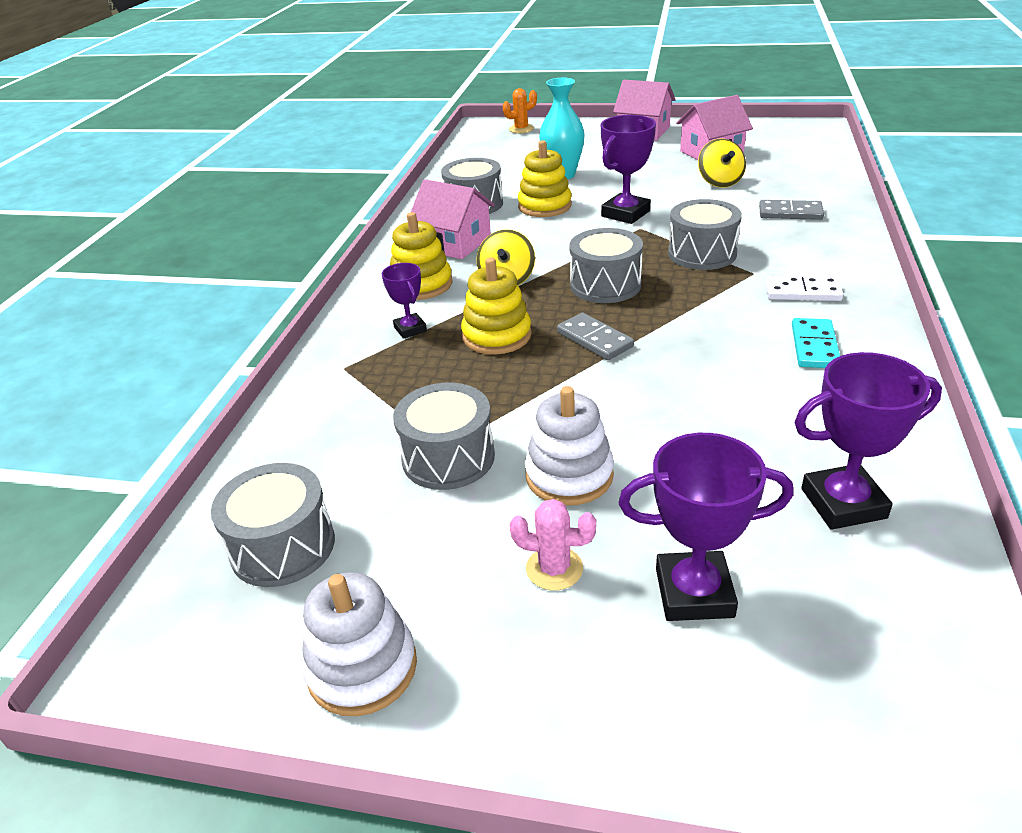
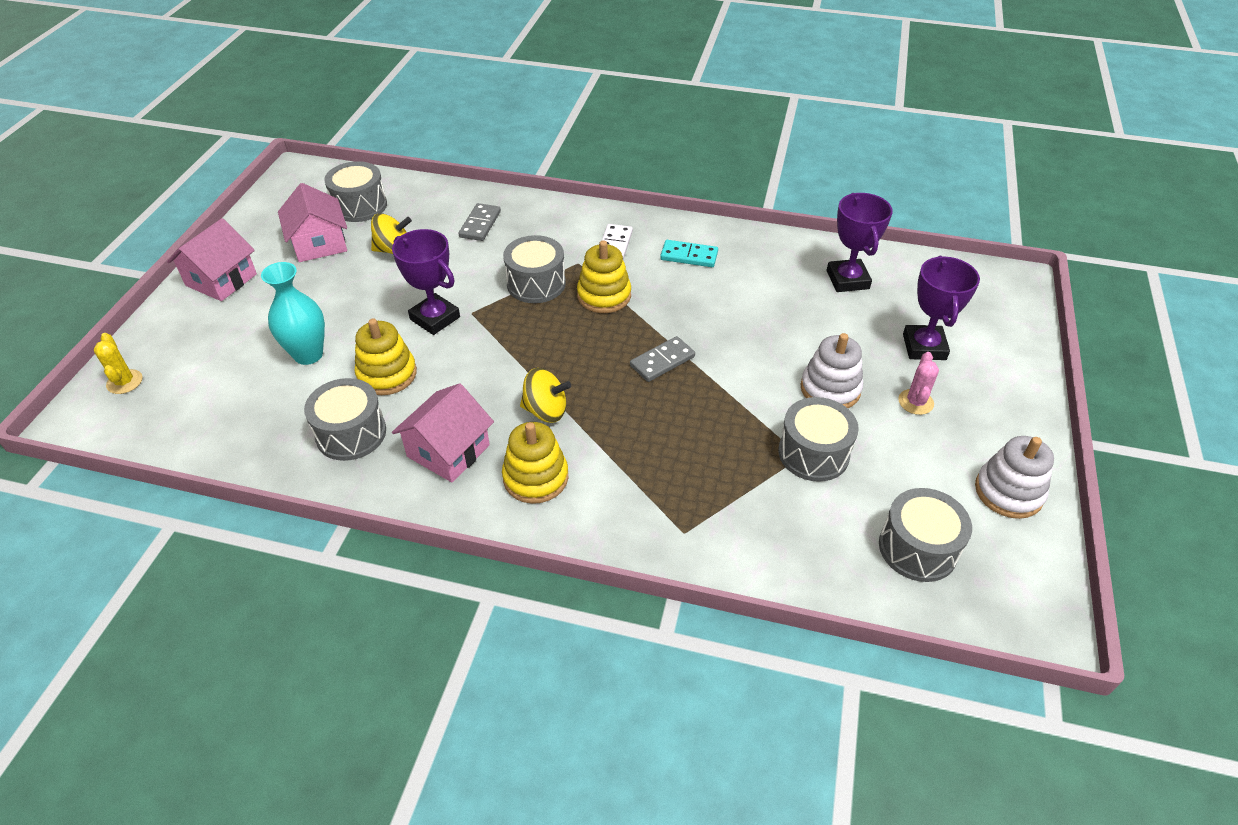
camera: 90 degrees left, 10 degrees up
purple trophy [382,263,427,339] -> none
yellow stacking toy [461,258,532,355] -> yellow stacking toy moved to [577,240,631,313]
orange cactus [503,88,537,133] -> yellow cactus [94,333,143,394]
grey drum [569,228,643,303] -> grey drum moved to [324,161,387,222]

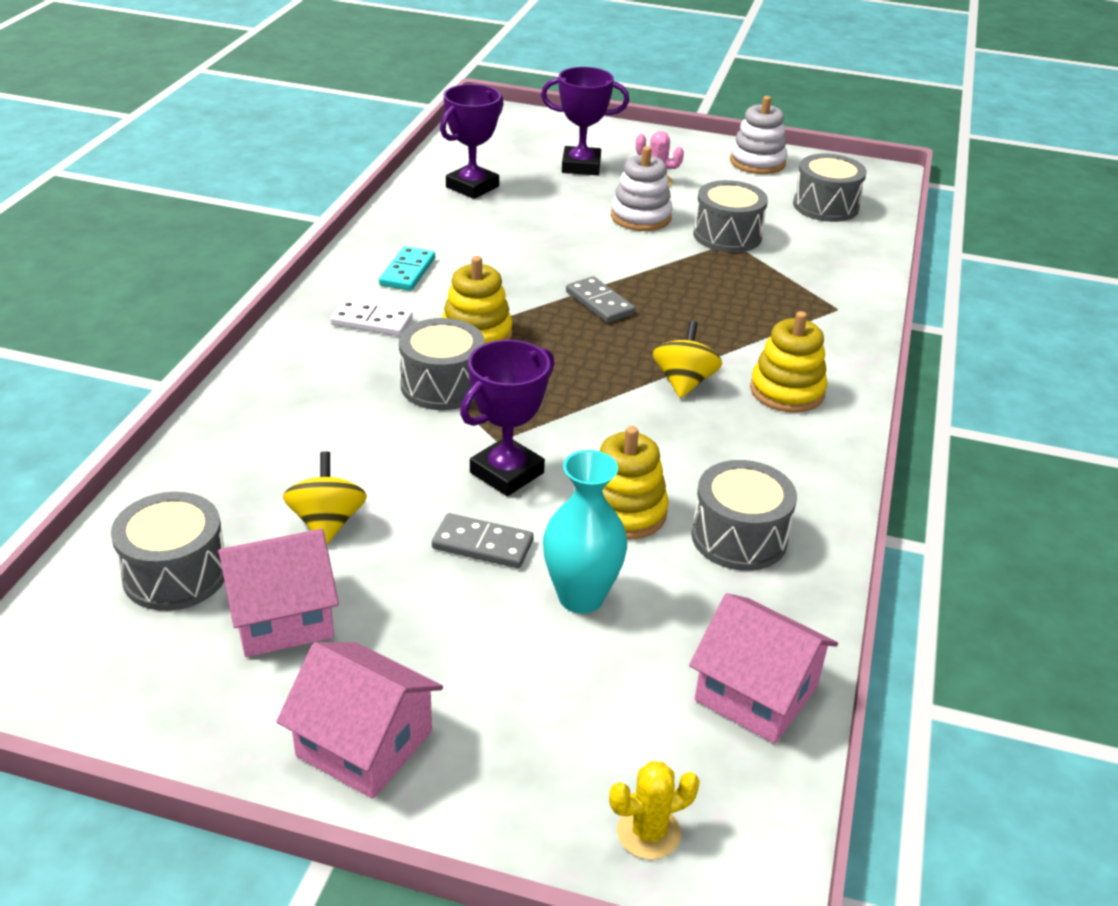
camera: 90 degrees left, 10 degrees down
pink house [392,383,494,482] -> pink house moved to [689,593,838,744]
grey domino [459,203,501,241] -> grey domino moved to [432,513,534,568]
purple trophy [827,193,893,292] -> purple trophy turned 45 degrees counterclockwise [440,84,503,199]

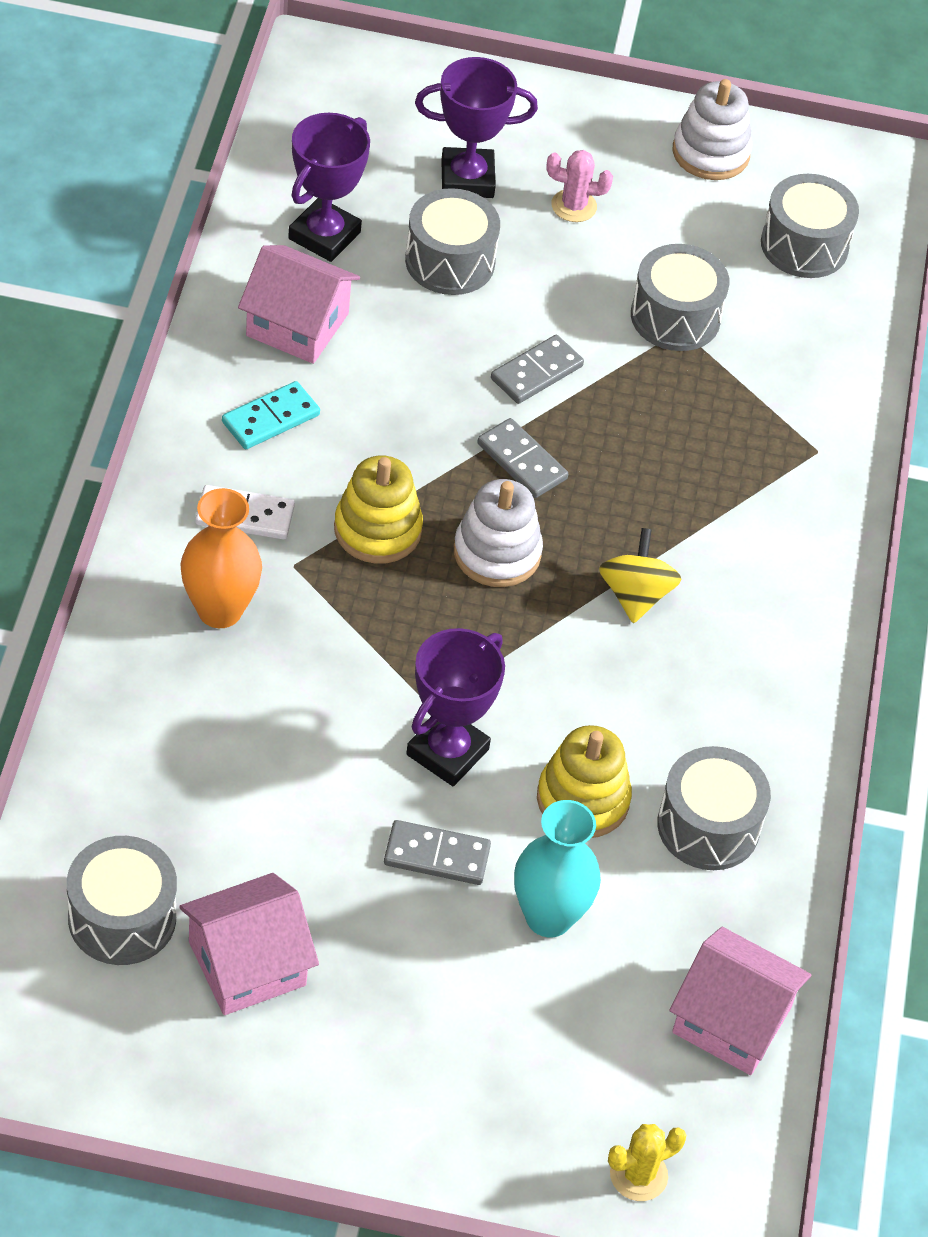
camera: 10 degrees left, 15 degrees up
pink house [276,642,443,799] -> pink house moved to [238,245,360,364]
yellow spinning top [283,451,367,544] -> none
turquoise domino [379,246,435,291] -> turquoise domino turned 45 degrees clockwise [222,381,320,449]
grey drum [399,318,484,410] -> grey drum moved to [405,188,500,295]
white stacking toy [611,146,672,231] -> white stacking toy moved to [454,479,543,587]
yellow stacking toy [750,311,828,412] -> none
none -> orange vase [181,488,262,628]
none -> grey domino [491,335,584,404]

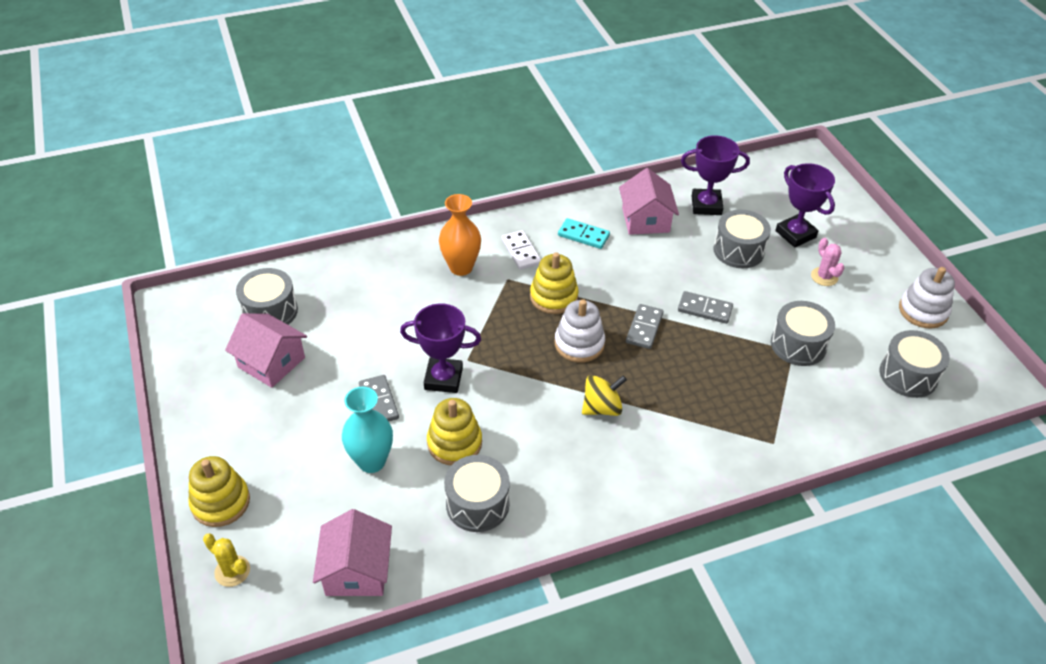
camera: 65 degrees right, 5 degrees down
none -> yellow stacking toy [188,456,250,527]

